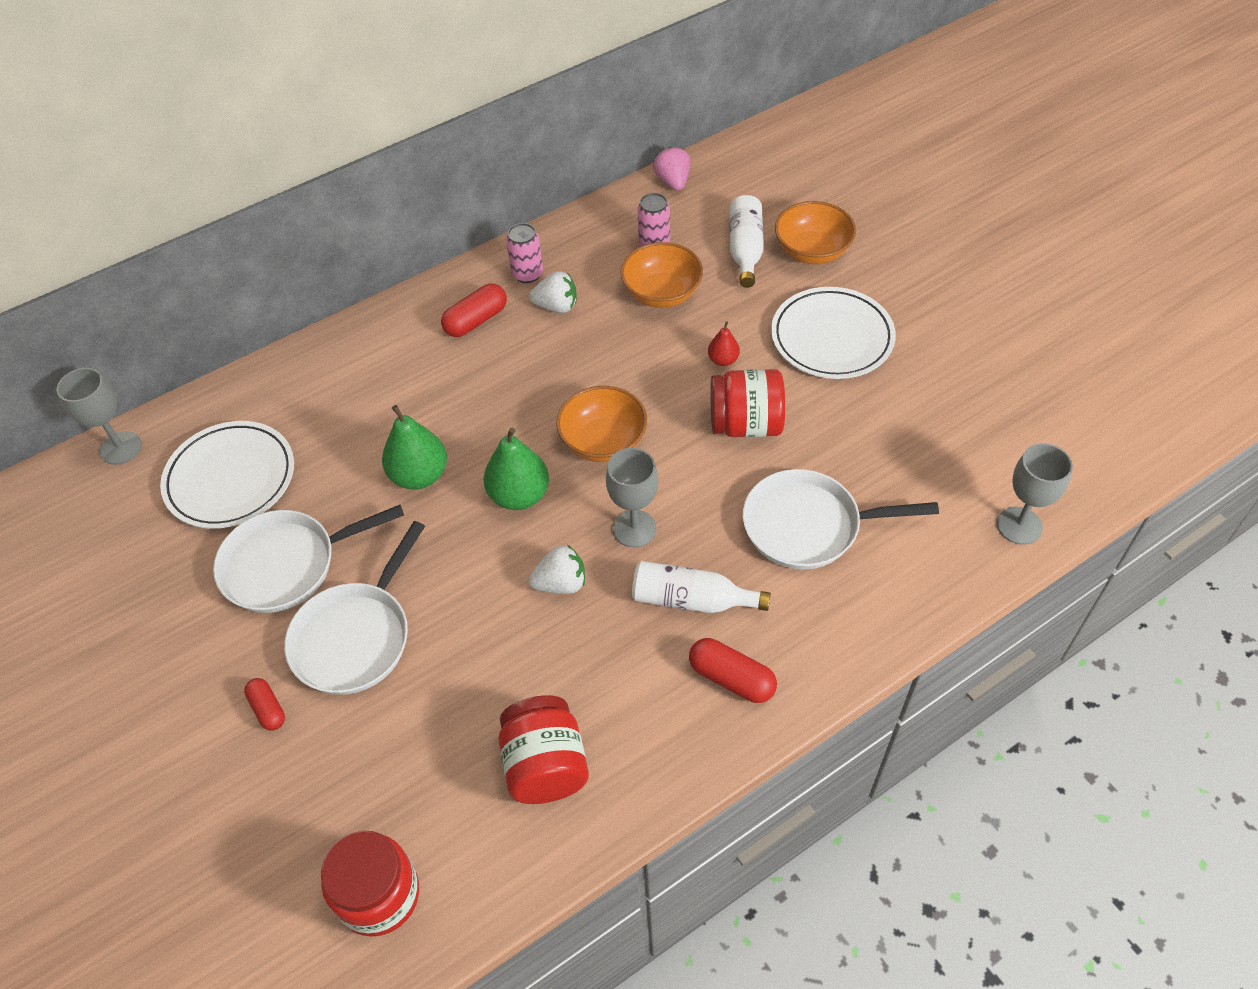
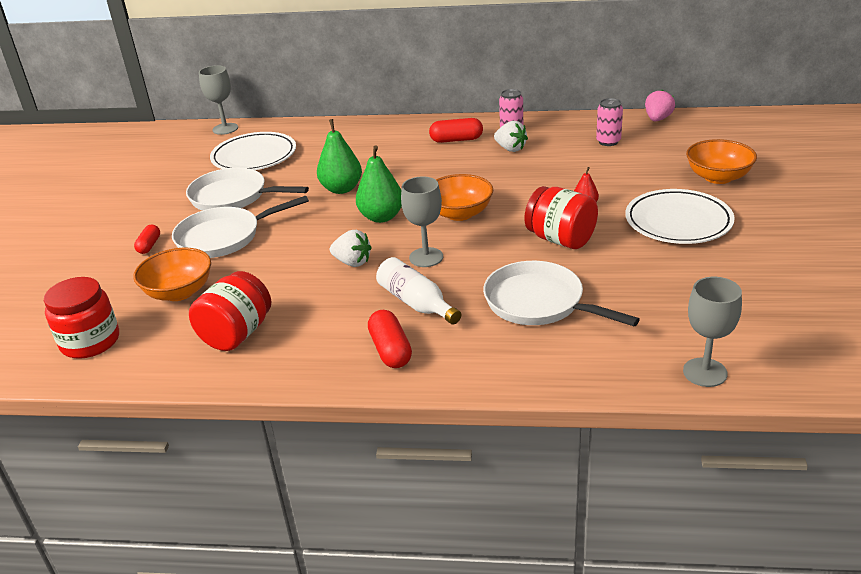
camera: 40 degrees right, 20 degrees down
orange bowl [620,242,703,308] -> orange bowl moved to [133,247,211,301]
white bottle [730,195,763,288] -> none

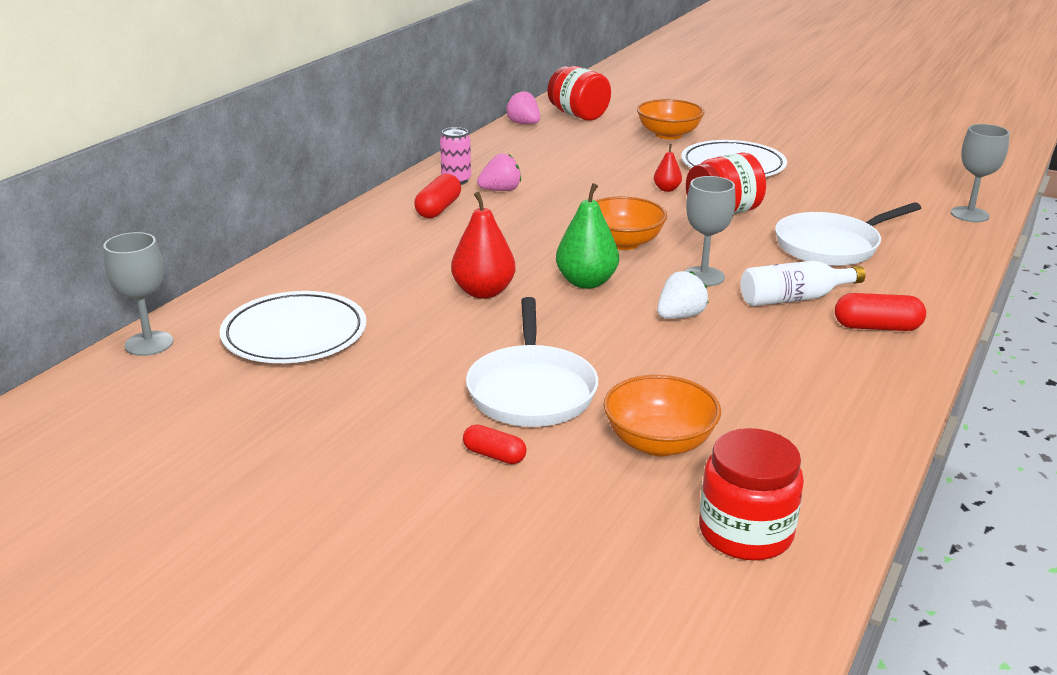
camera: 70 degrees left, 5 degrees down
white pan [186,168,309,211] -> none
red jar [189,271,271,351] -> red jar moved to [548,66,611,121]
green pear [317,119,362,194] -> red pear [451,192,516,299]
white strawberry [494,121,528,152] -> pink strawberry [477,153,521,191]
pink can [596,98,623,146] -> none

